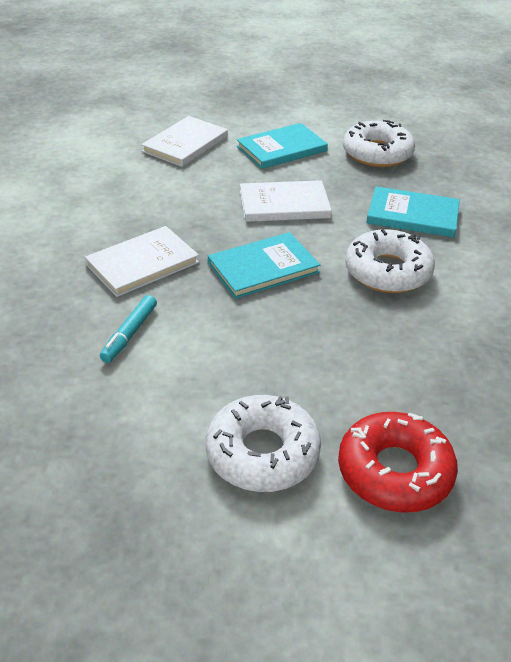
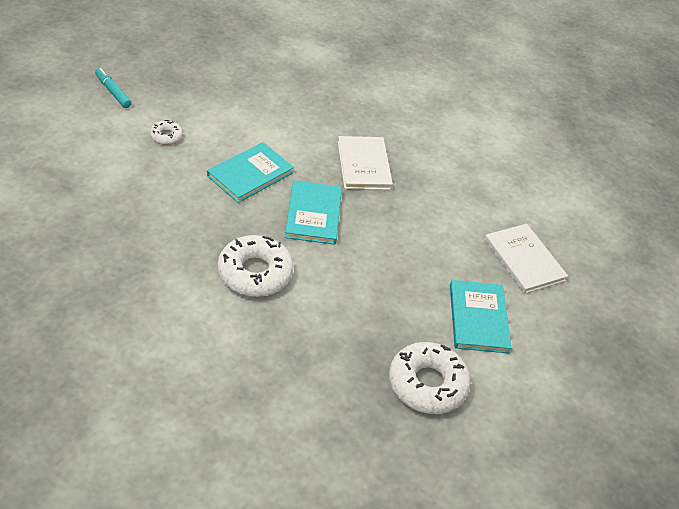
camera: 115 degrees right, 5 degrees up
turquoise marker [100,295,157,363] -> turquoise marker moved to [95,68,132,108]
white donut [206,395,321,492] -> white donut [150,120,183,145], size x0.49
white book [240,180,332,222] -> none
red donut [338,412,458,513] -> none
turquoise book [366,186,460,238] -> turquoise book moved to [207,142,294,203]

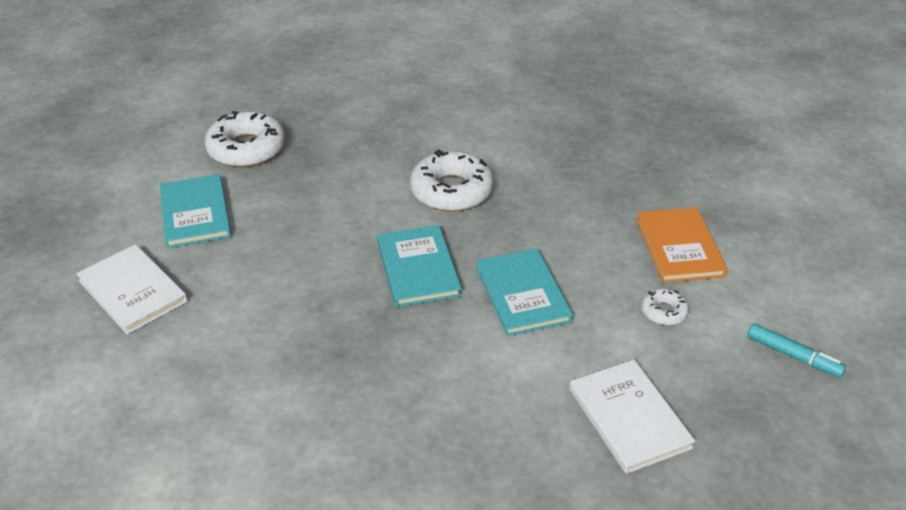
camera: 170 degrees right, 5 degrees down
turquoise book [207,142,294,203] -> turquoise book turned 45 degrees counterclockwise [476,248,573,336]
white book [338,136,393,190] -> white book moved to [569,360,695,474]
none -> orange book [636,207,728,283]

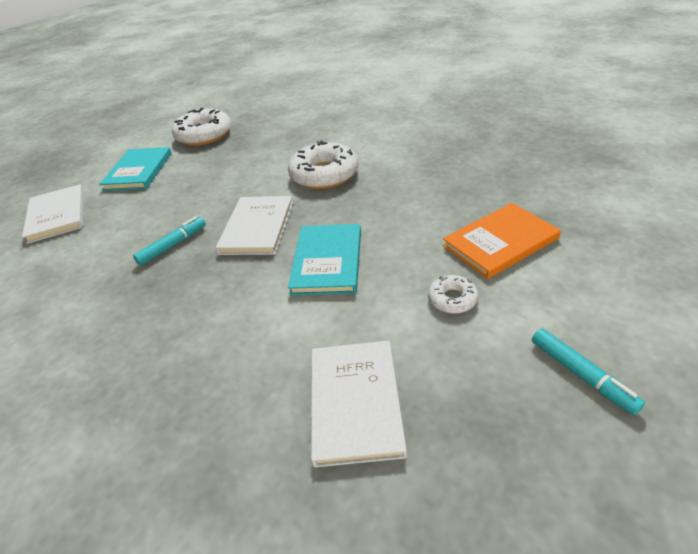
camera: 25 degrees right, 0 degrees up
turquoise book [377,225,462,307] -> white book [216,196,293,255]
orange book [636,207,728,283] -> orange book turned 45 degrees clockwise [443,203,561,279]
none -> turquoise marker [133,216,206,266]

